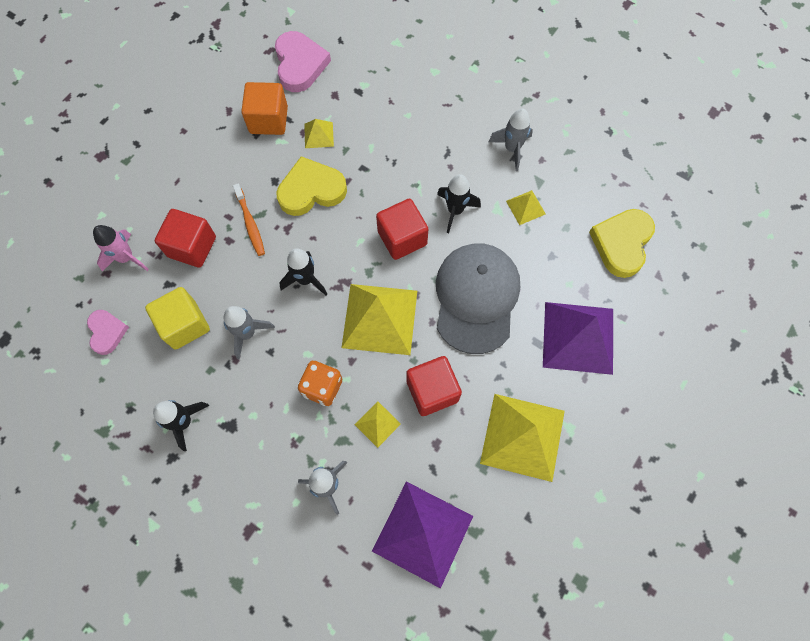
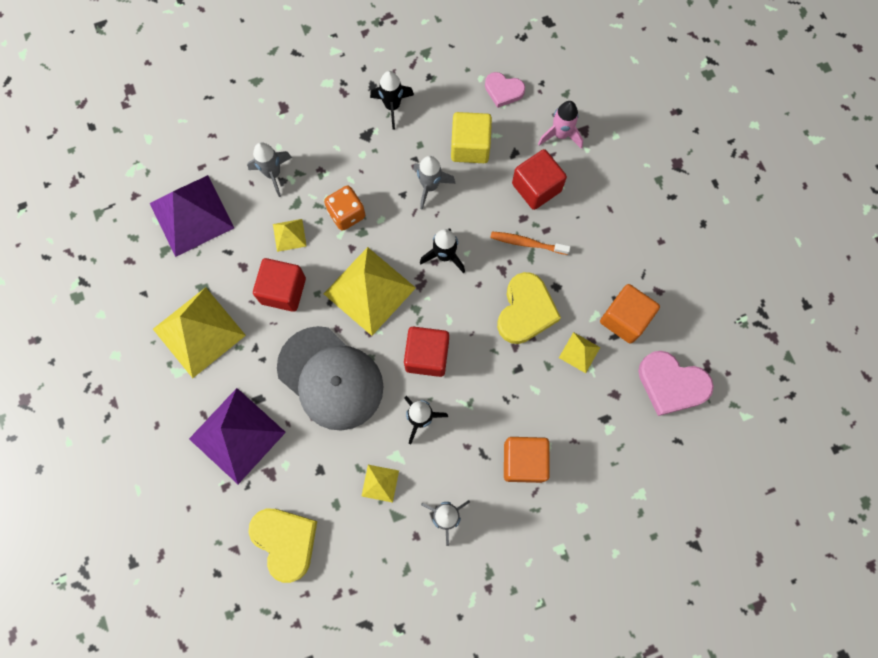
camera: 125 degrees right, 5 degrees up
none -> orange cube [504,437,550,483]

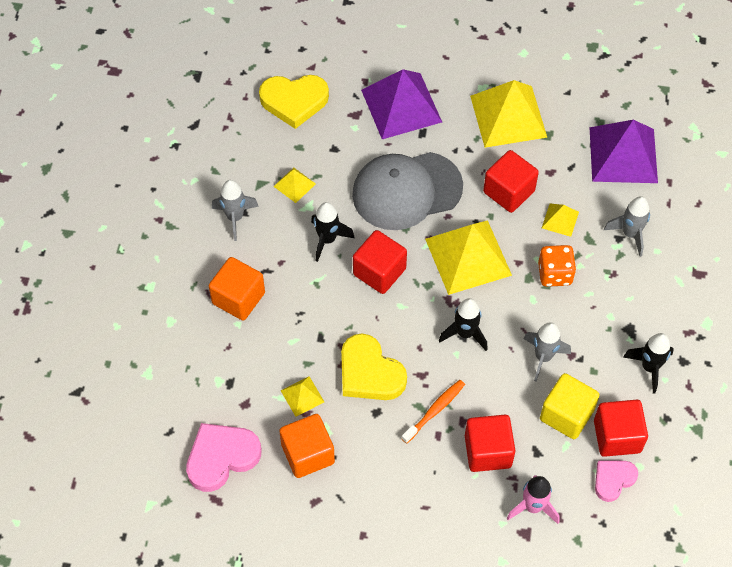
camera: 120 degrees right, 15 degrees down
none -> red cube [594,400,648,457]

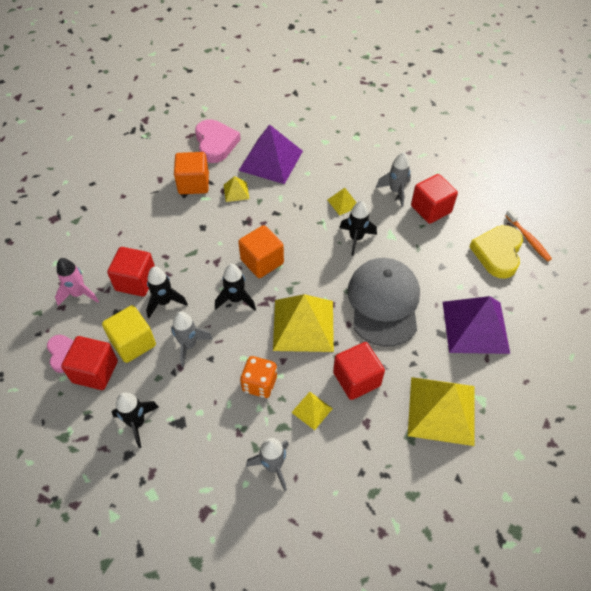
camera: 110 degrees right, 5 degrees down
orange cube [209,257,265,320] -> orange cube moved to [238,225,284,278]
yellow pyramid [273,167,316,203] -> yellow pyramid moved to [328,188,357,216]
yellow heart [341,334,407,400] -> none
red cube [353,230,407,294] -> red cube moved to [411,174,458,224]
orange toothbrush [401,380,465,444] -> orange toothbrush moved to [505,209,552,262]
purple pyramid [590,120,658,183] -> purple pyramid moved to [238,124,303,184]
none -> black rocket [146,267,188,318]

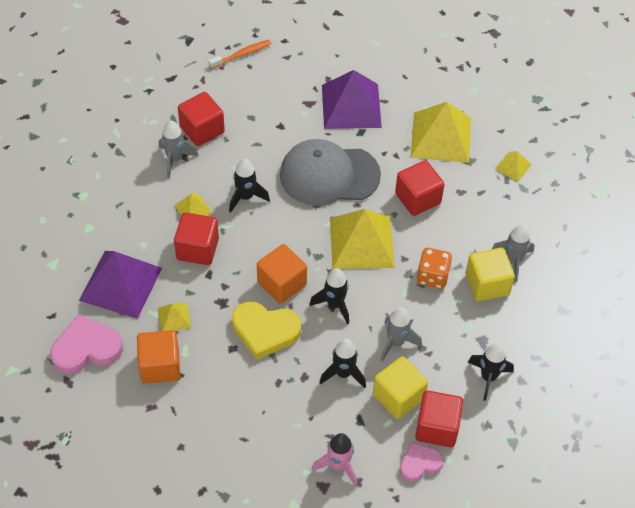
camera: 95 degrees left, 0 degrees up
red cube [107,247,155,297] -> red cube moved to [174,212,219,265]
yellow pyramid [291,392,333,430] -> yellow pyramid moved to [495,151,532,182]
yellow heart [469,225,523,279] -> yellow heart moved to [232,301,301,360]
none -> yellow cube [466,248,515,301]

